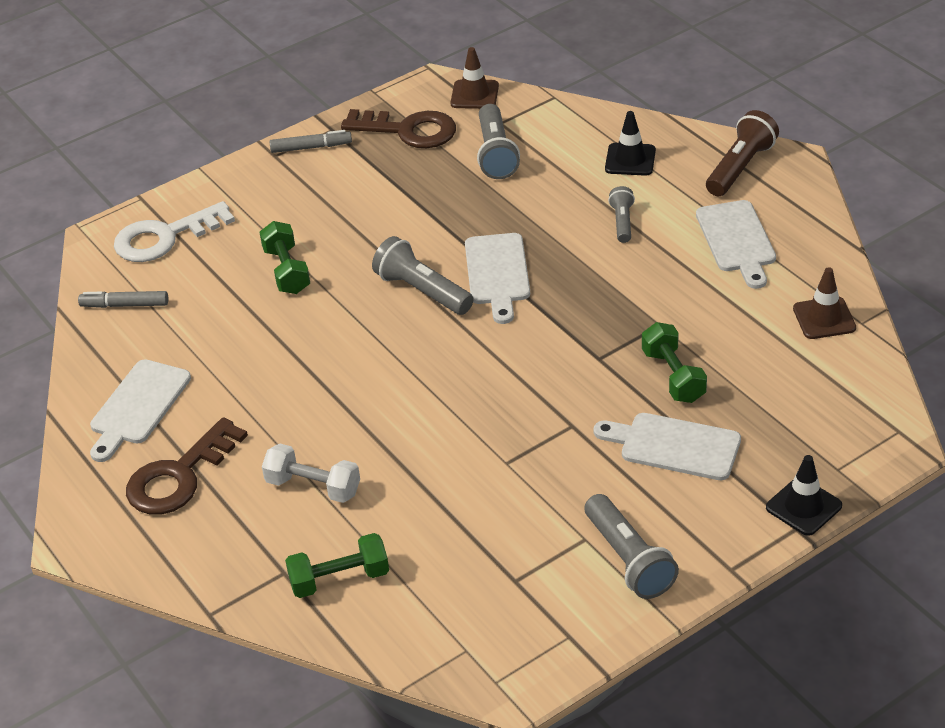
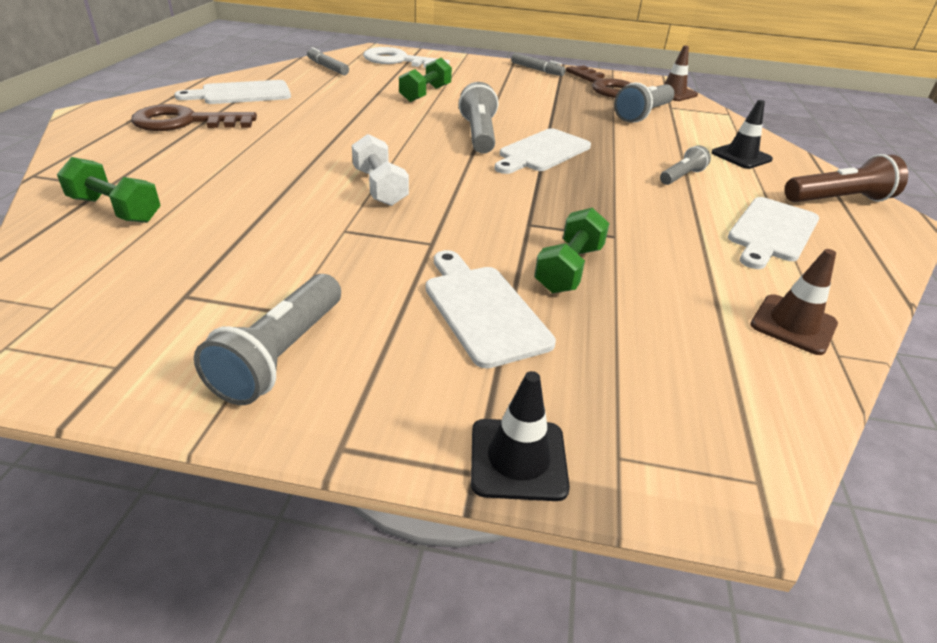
camera: 40 degrees right, 5 degrees down
white dumbbell [262,444,360,503] -> white dumbbell moved to [352,134,409,206]

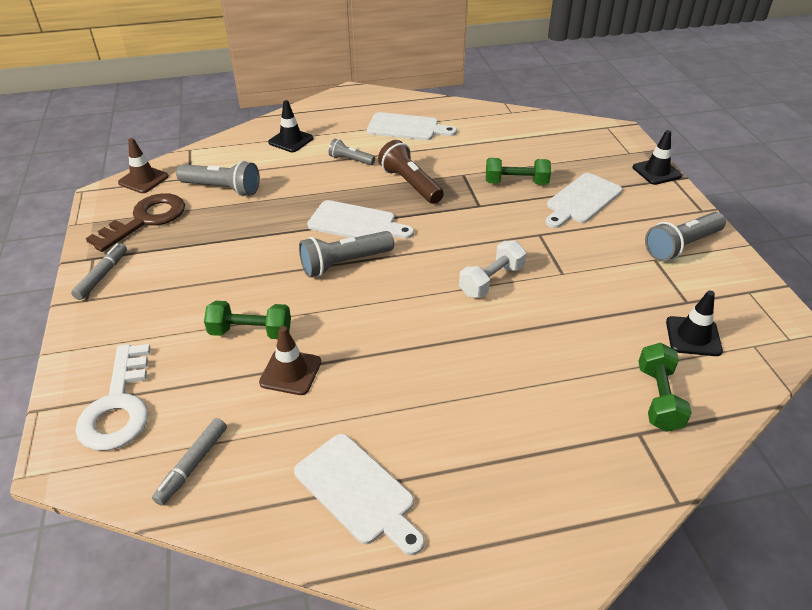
camera: 110 degrees left, 5 degrees up
brown key [131,104,257,131] -> none
grey flashlight [194,274,341,405] -> grey flashlight turned 150 degrees clockwise [645,212,726,261]
brown traffic cone [750,249,838,355] -> brown traffic cone moved to [259,326,321,395]
brown flashlight [785,154,908,202] -> brown flashlight moved to [378,140,444,204]
none -> black traffic cone [666,291,723,356]

